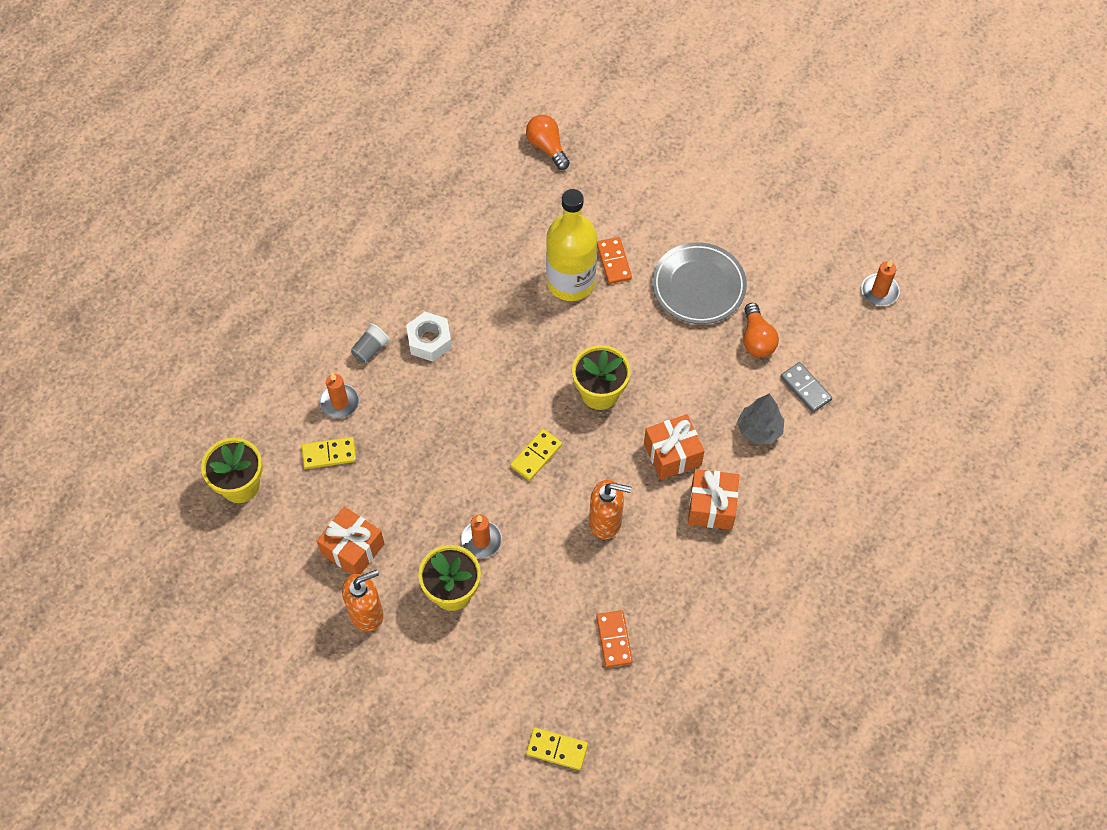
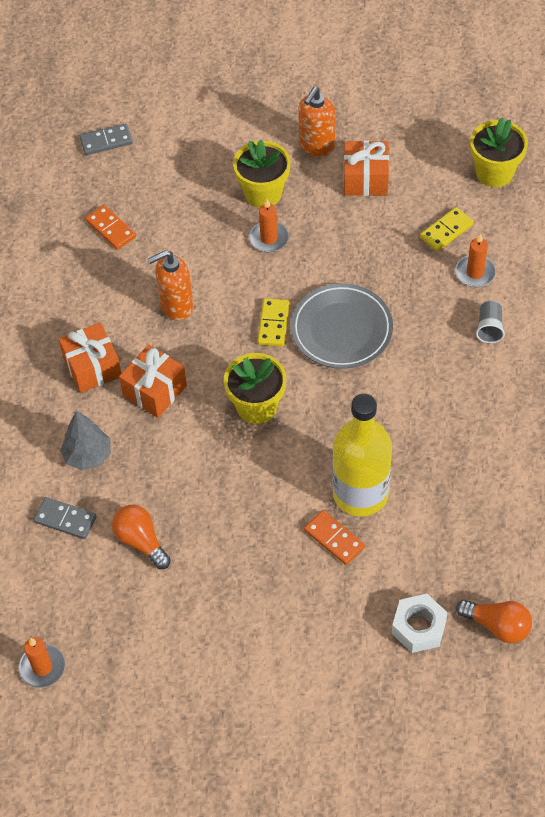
camera: 150 degrees right, 5 degrees down
white nut [406,312,452,361] -> white nut moved to [392,594,448,653]
yellow domino [526,727,588,770] -> grey domino [79,123,133,155]
grey plate [652,242,747,324] -> grey plate moved to [291,283,393,369]

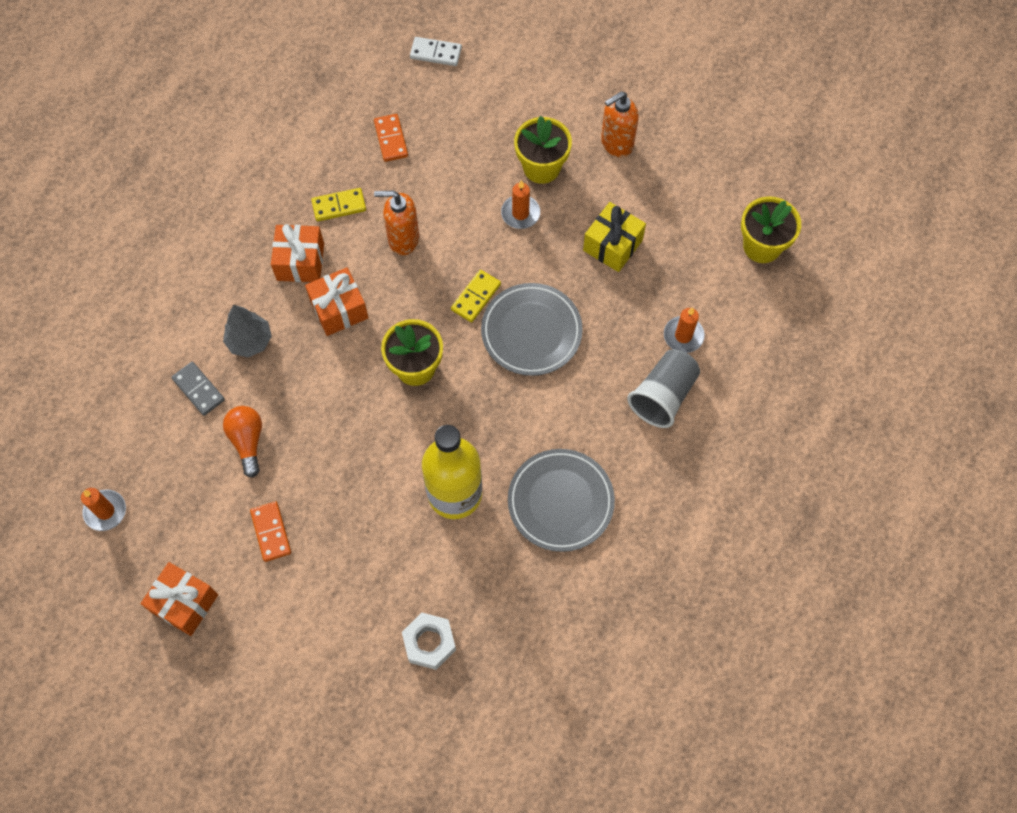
camera: 25 degrees right, 10 degrees up
grey domino [79,123,133,155] -> white domino [410,37,462,66]
orange domino [304,510,365,565] -> orange domino moved to [250,501,291,562]
orange gift [344,141,389,196] -> orange gift moved to [141,562,218,636]
yellow domino [420,207,474,252] -> yellow domino moved to [311,188,366,221]
orange light bulb [456,600,532,643] -> none
grey cup [476,301,505,343] -> grey cup [627,350,700,428], size x1.82
none -> grey plate [508,449,615,552]
none -> yellow gift [583,202,646,272]

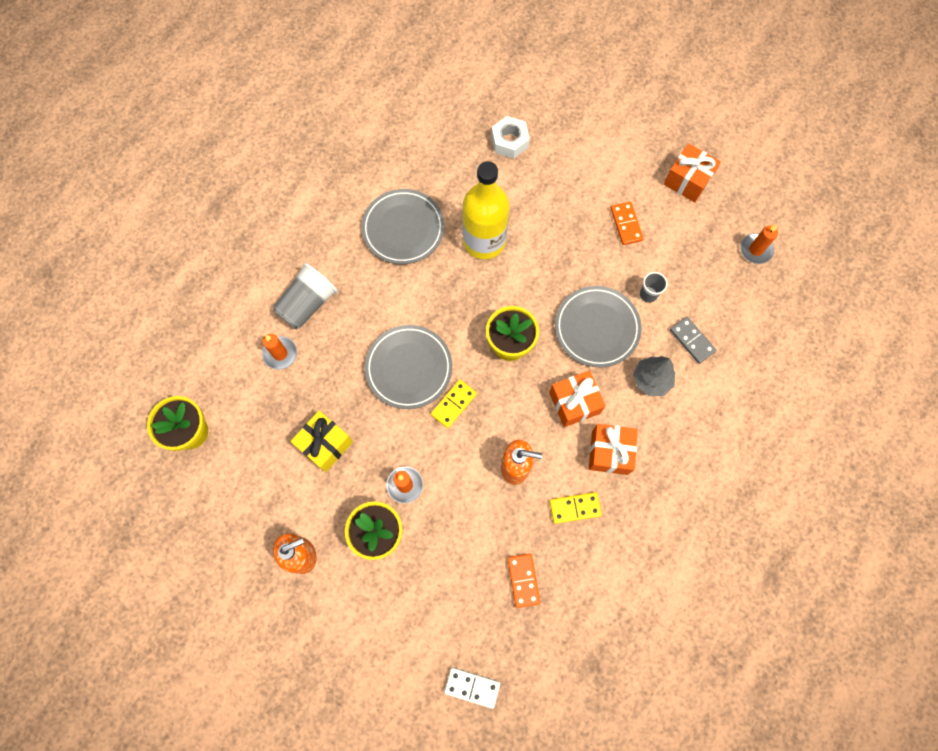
camera: 175 degrees left, 5 degrees up
orange light bulb [223,406,262,478] -> grey cup [640,272,668,303]
none -> grey plate [555,286,641,368]

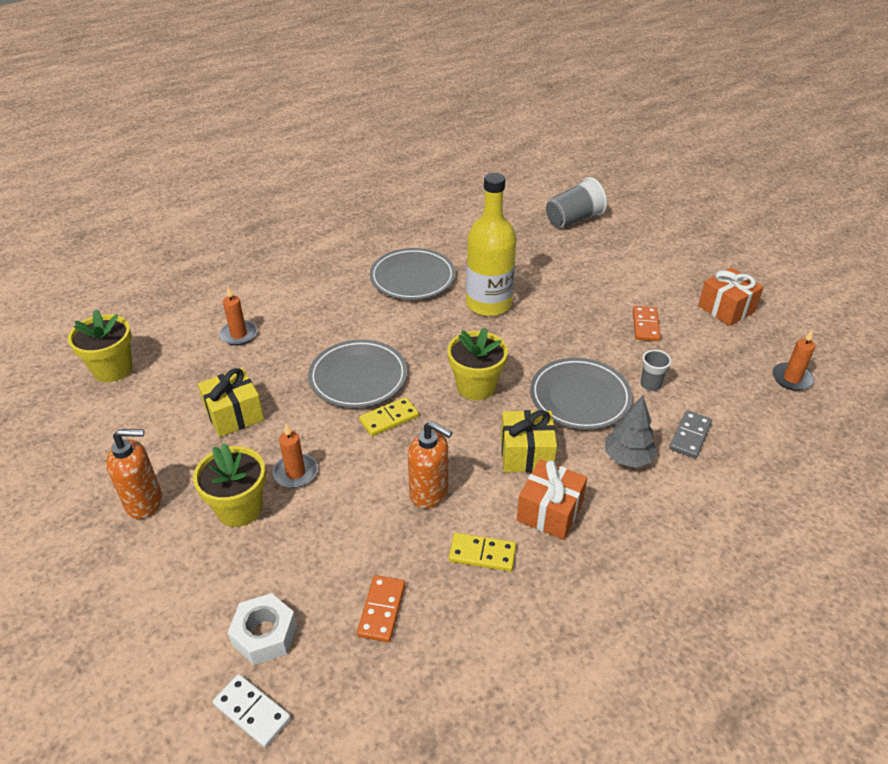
camera: 20 degrees right, 30 degrees down
grey cup [273,263,338,329] -> grey cup moved to [546,177,607,228]
white nut [491,116,530,159] -> white nut moved to [228,593,297,665]
orange gift [549,371,606,427] -> yellow gift [501,410,557,472]
grey domino [670,317,716,364] -> grey domino turned 45 degrees clockwise [669,411,712,459]

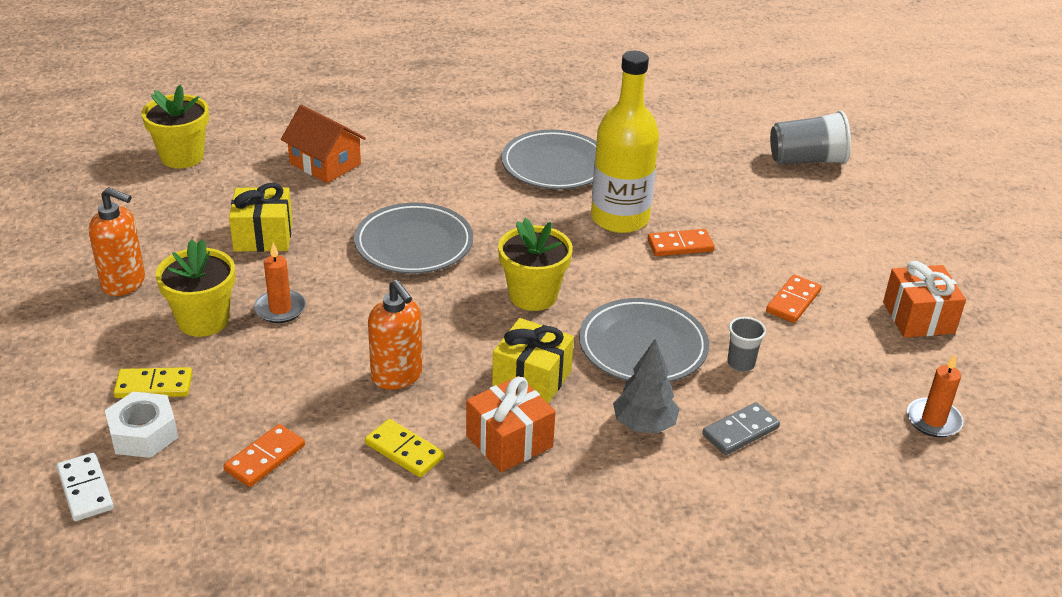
camera: 25 degrees right, 5 degrees down
orange candle [219,287,257,346] -> orange house [281,105,366,183]
yellow domino [359,397,419,436] -> yellow domino moved to [113,367,192,398]
none -> orange domino [648,229,715,256]

